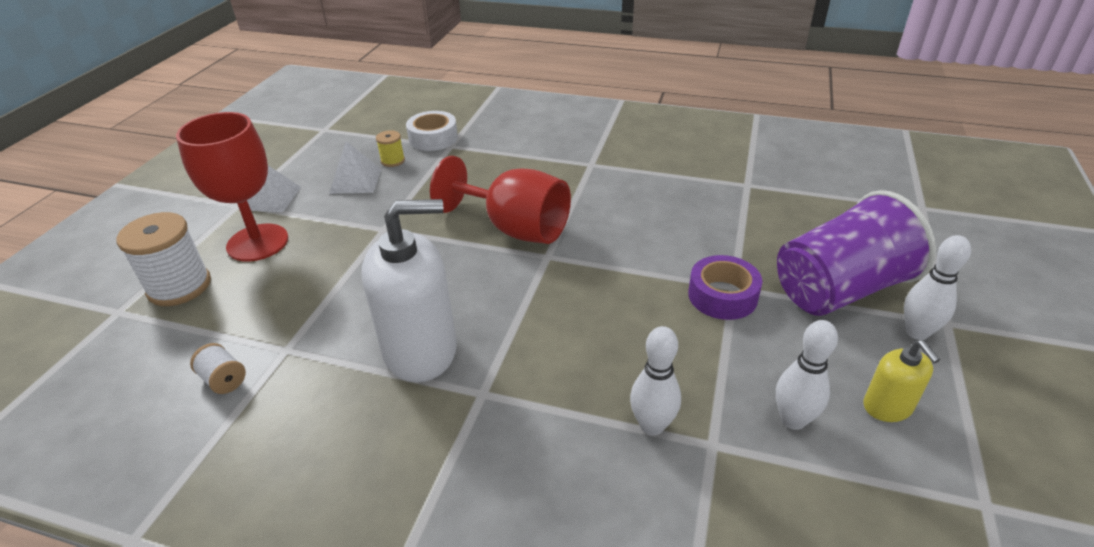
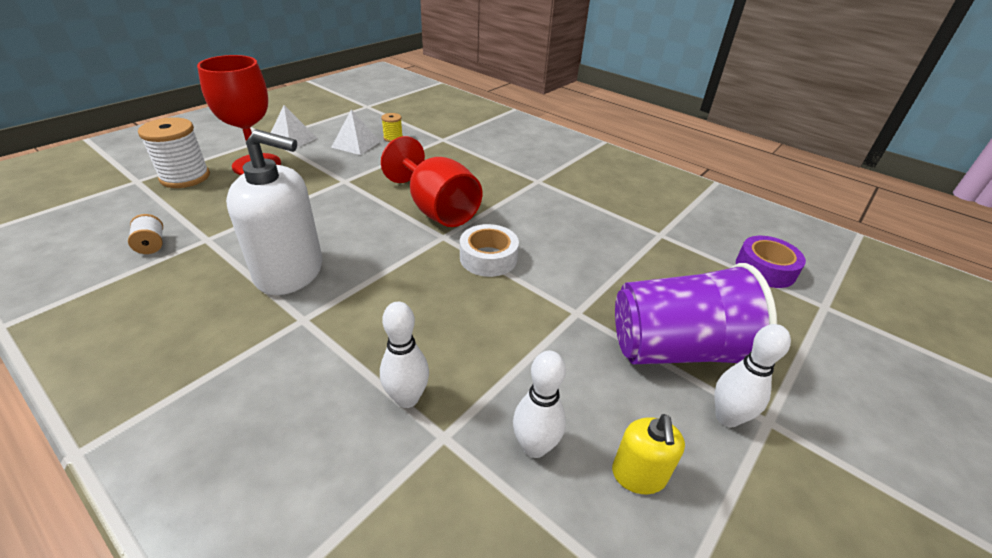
camera: 20 degrees right, 0 degrees up
white tape [406,111,458,151] -> white tape moved to [460,224,519,277]
purple tape [688,255,762,320] -> purple tape moved to [736,236,806,288]

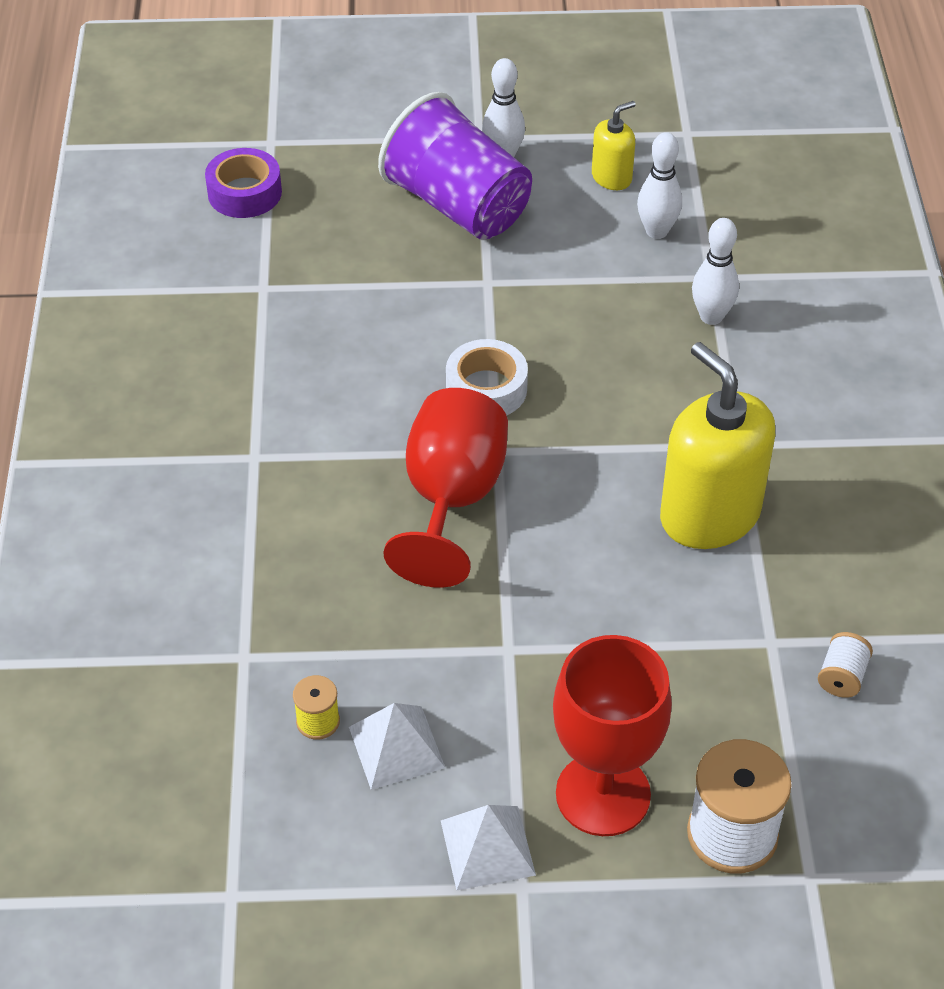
camera: 130 degrees left, 10 degrees up
white soap dispenser [226,129,322,295] -> yellow soap dispenser [660,342,775,549]

